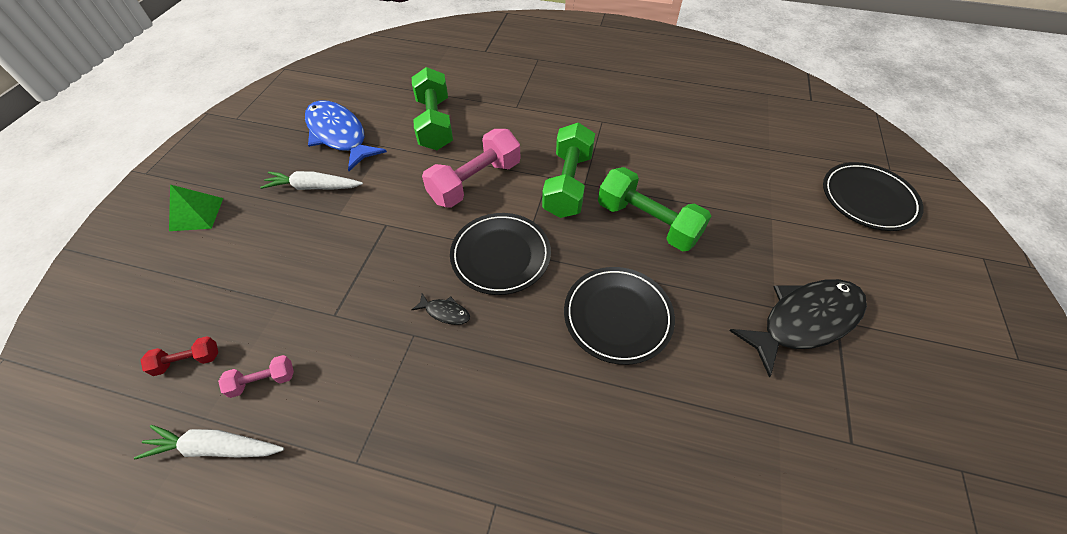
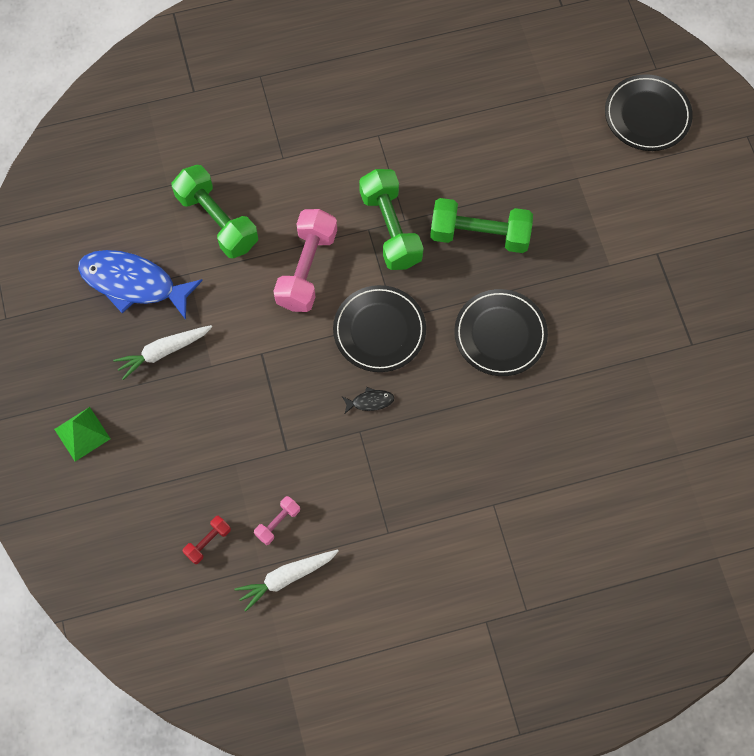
camera: 30 degrees left, 15 degrees up
black fish [729,279,867,377] -> none

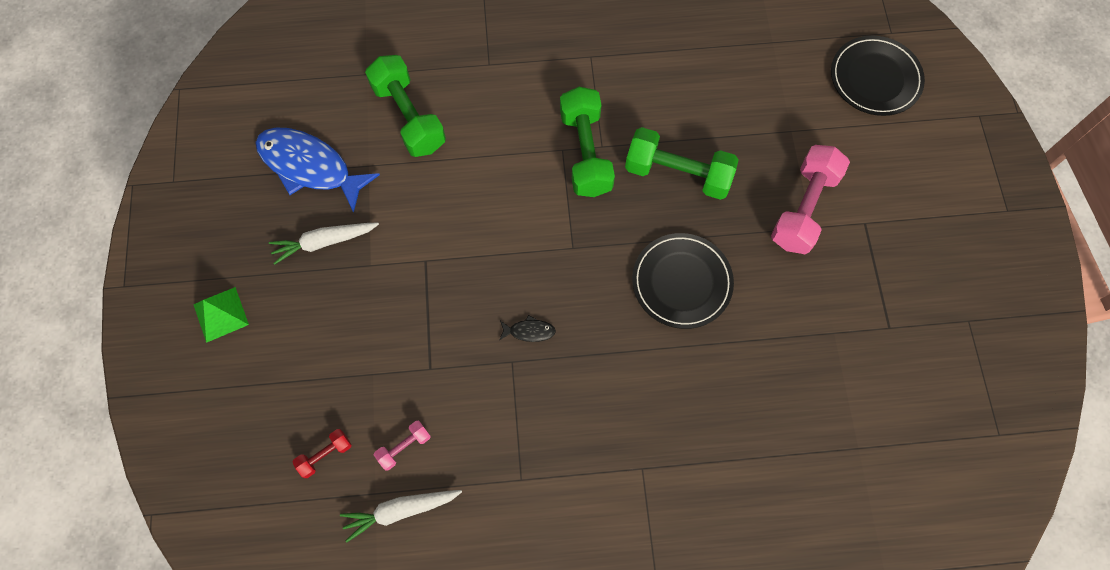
camera: 10 degrees right, 0 degrees up
pink dumbbell [273,209,337,312] -> pink dumbbell moved to [771,145,850,254]
black plate [333,285,426,372] -> none

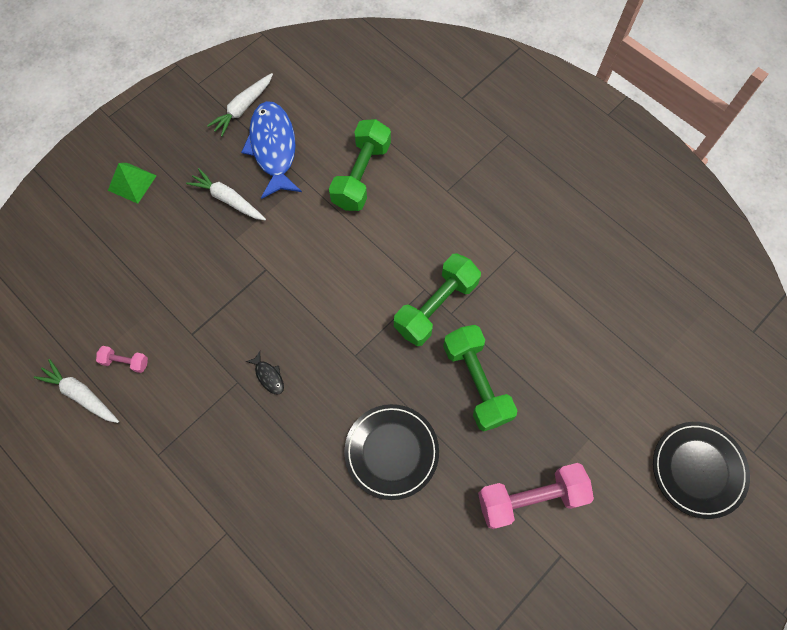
camera: 50 degrees right, 0 degrees up
red dumbbell [292,429,352,478] -> none
none -> white carrot [207,73,273,136]

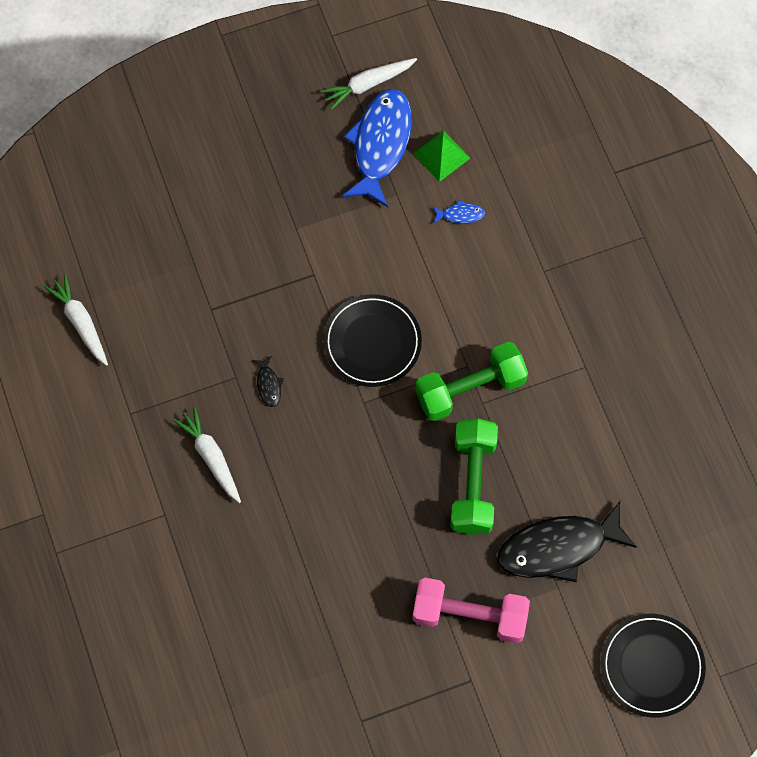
camera: 25 degrees right, 0 degrees up
pink dumbbell [96,346,148,373] -> none
green pyramid [108,163,157,204] -> green pyramid moved to [413,131,470,182]
white carrot [186,168,266,220] -> white carrot moved to [173,407,241,503]
green dumbbell [329,119,391,211] -> blue fish [432,200,485,224]
black plate [344,404,439,500] -> black plate moved to [323,294,422,387]
none -> black fish [498,501,637,582]

